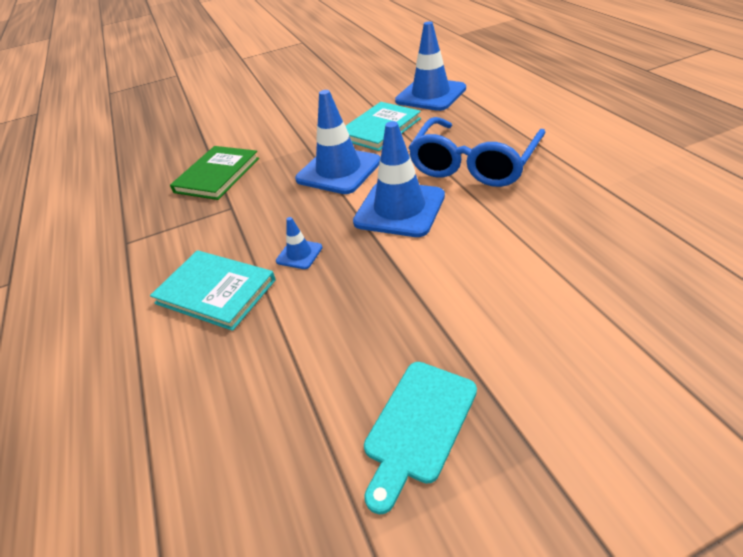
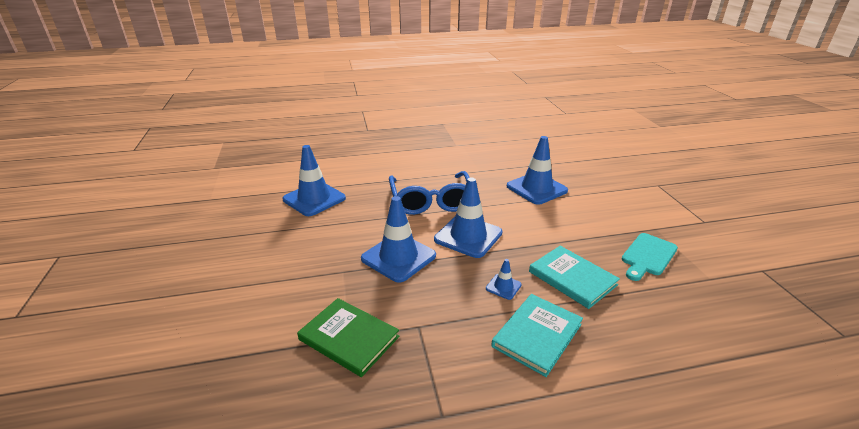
camera: 85 degrees left, 10 degrees down
turquoise book [346,102,421,151] -> turquoise book moved to [529,246,620,309]
turquoise cutting board [364,362,477,515] -> turquoise cutting board turned 90 degrees clockwise [622,233,678,281]
blue glasses [408,117,545,187] -> blue glasses turned 45 degrees clockwise [389,171,470,215]
none -> blue traffic cone [507,136,568,205]

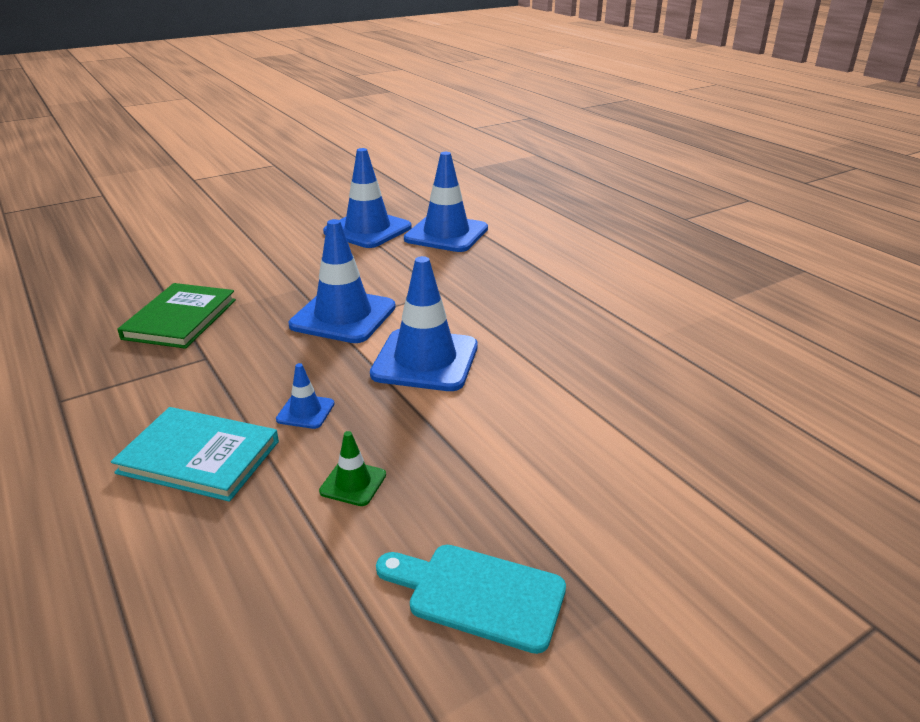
camera: 70 degrees right, 0 degrees up
blue glasses [389,171,470,215] -> none
blue traffic cone [507,136,568,205] -> blue traffic cone moved to [323,148,412,248]
turquoise book [529,246,620,309] -> green traffic cone [319,431,386,506]

